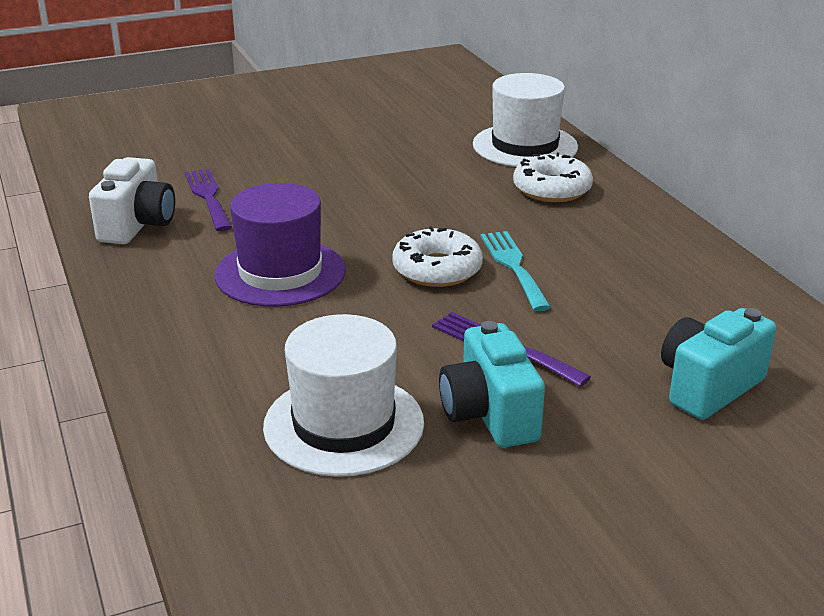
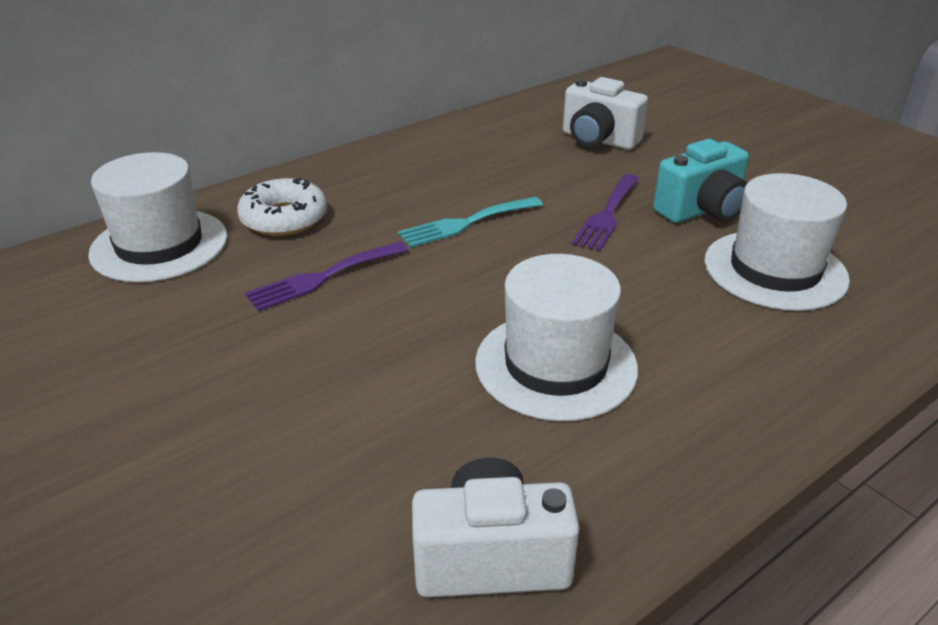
camera: 105 degrees left, 5 degrees up
purple fork [185,169,232,231] -> purple fork moved to [245,241,408,311]
purple hat [215,183,346,307] -> white hat [475,254,638,421]
white donut [392,226,483,287] -> none
turquoise camera [661,308,776,420] -> white camera [563,77,648,150]

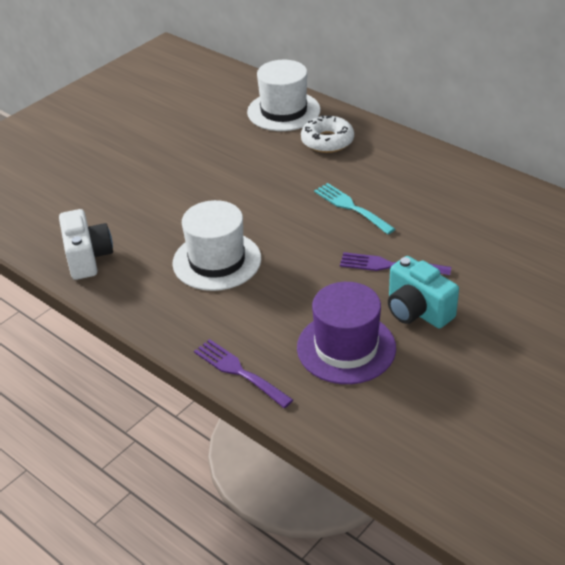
camera: 80 degrees right, 5 degrees up
purple fork [245,241,408,311] -> purple fork moved to [194,339,293,408]
white camera [563,77,648,150] -> none
white hat [704,173,850,311] -> purple hat [297,282,396,384]

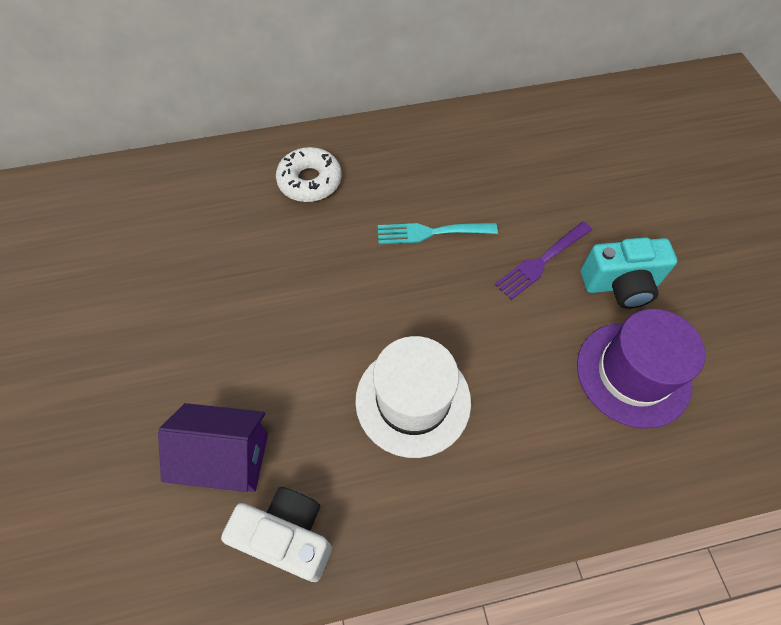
camera: 55 degrees left, 20 degrees up
purple fork [194,339,293,408] -> none
white hat [247,60,321,131] -> none
none -> purple house [158,403,268,492]

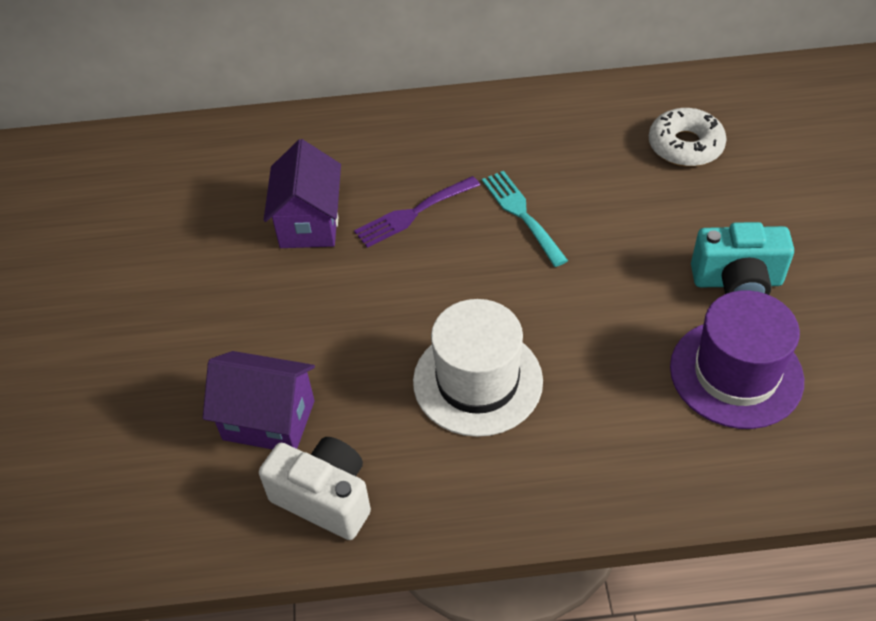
camera: 10 degrees right, 10 degrees down
white donut [276,147,342,202] -> white donut moved to [649,108,727,167]
turquoise fork [378,223,498,244] -> turquoise fork turned 60 degrees clockwise [482,171,568,267]
purple fork [495,222,592,300] -> purple fork moved to [354,176,480,248]
none -> purple house [264,139,341,248]

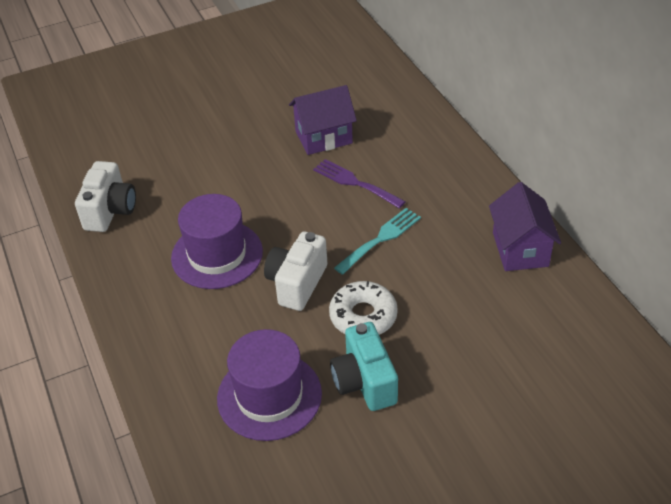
camera: 70 degrees right, 5 degrees down
purple house [203,351,315,450] -> purple house moved to [489,182,561,271]
white hat [413,299,543,437] -> purple hat [171,194,263,289]
white donut [649,108,727,167] -> white donut moved to [329,281,398,335]
none -> white camera [264,231,327,311]

